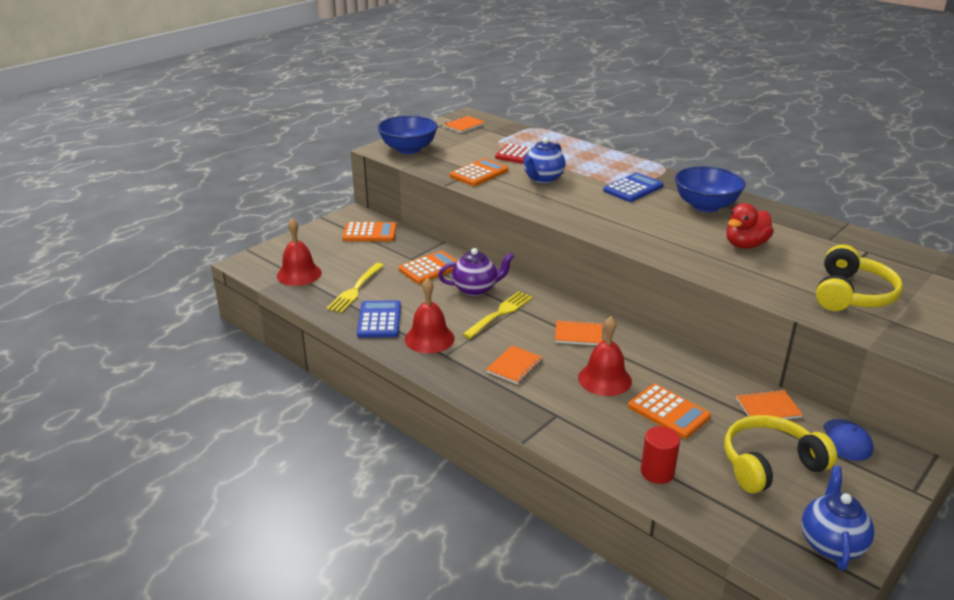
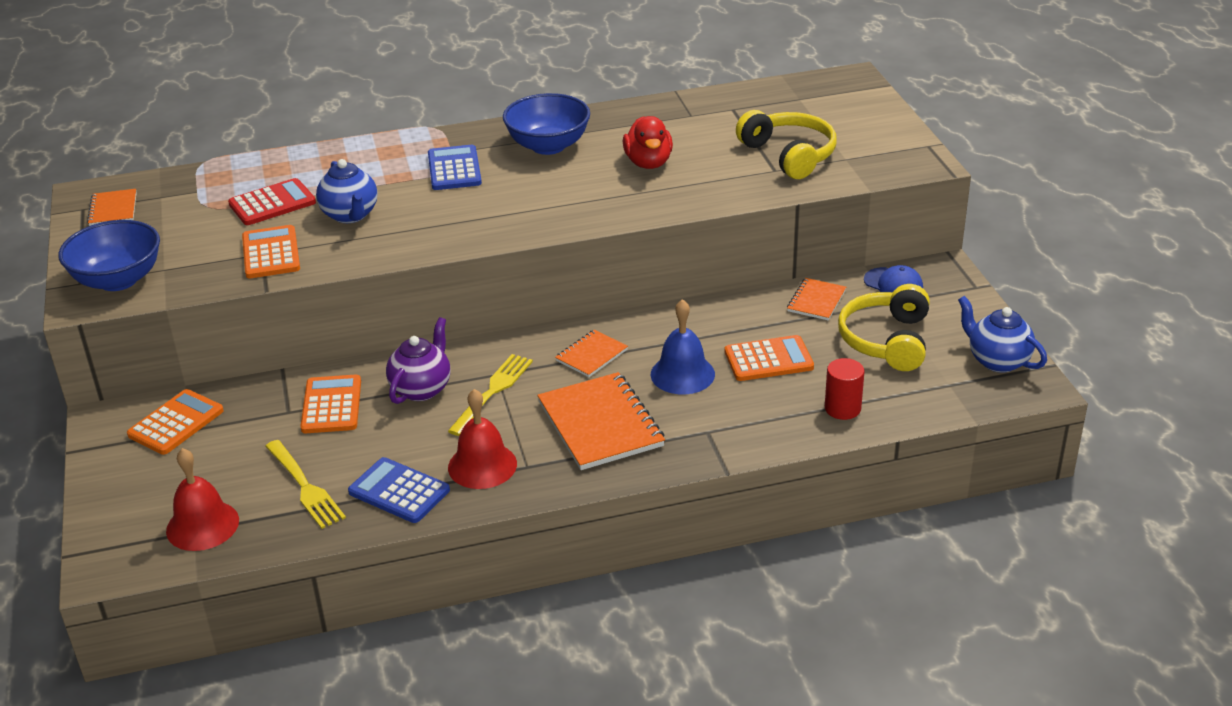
camera: 55 degrees left, 5 degrees up
yellow fork [462,291,533,339] -> yellow fork turned 45 degrees clockwise [448,354,533,436]
orange notebook [486,346,543,384] -> orange notebook [537,372,665,470], size x1.88
red bell [578,316,632,396] -> blue bell [651,299,715,394]

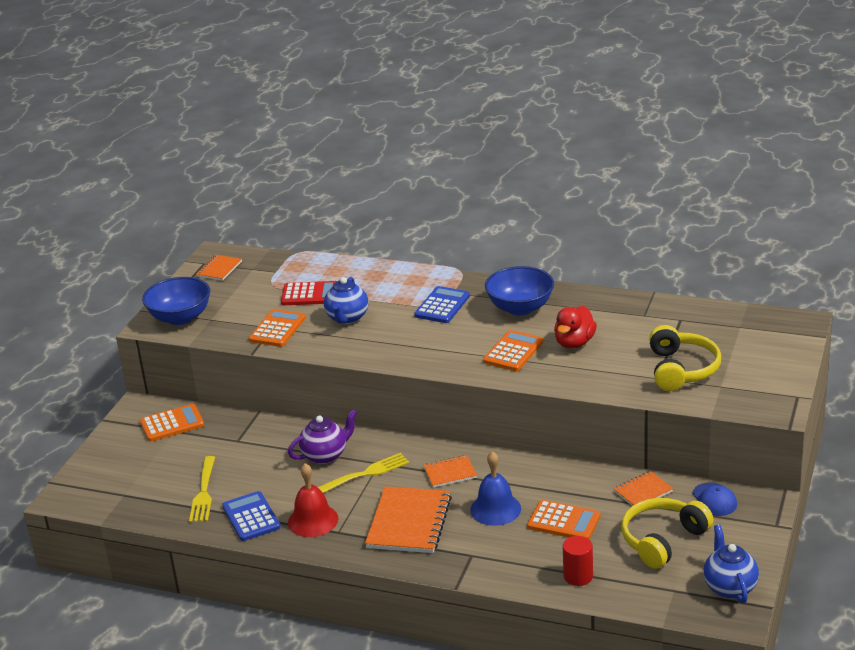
camera: 35 degrees right, 5 degrees down
red bell [166,448,239,551] -> none
orange calculator [300,374,361,433] -> orange calculator moved to [483,330,543,371]

